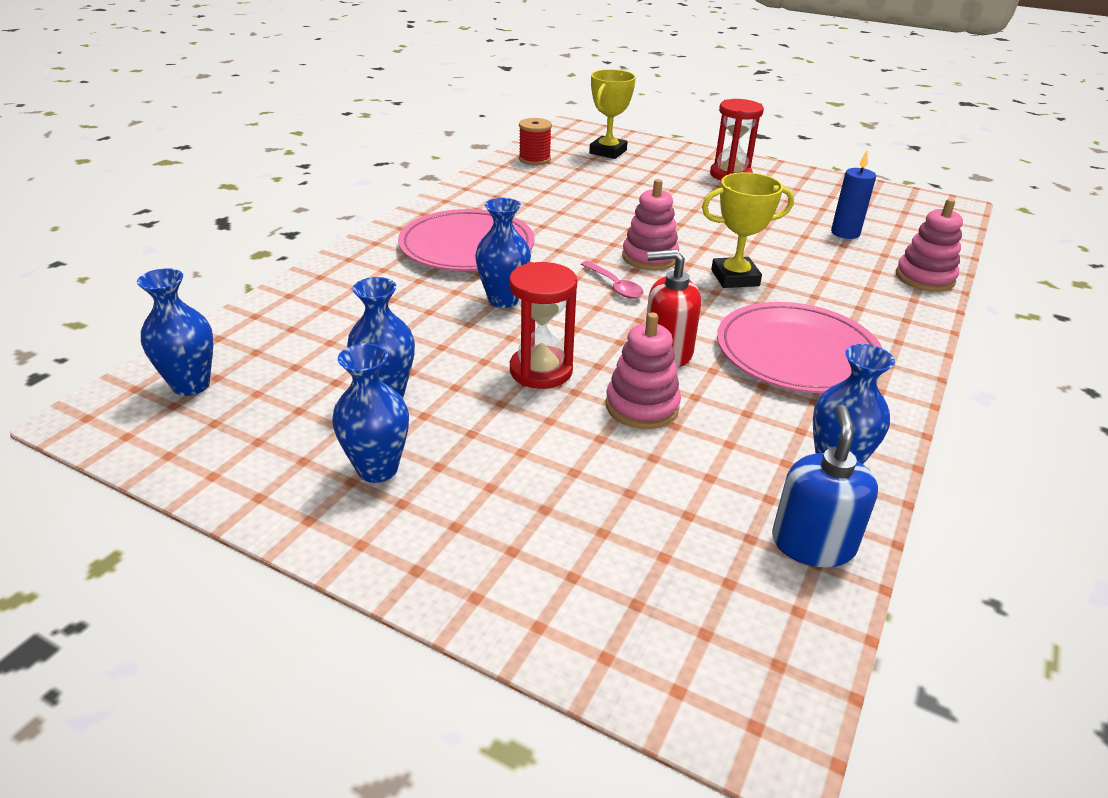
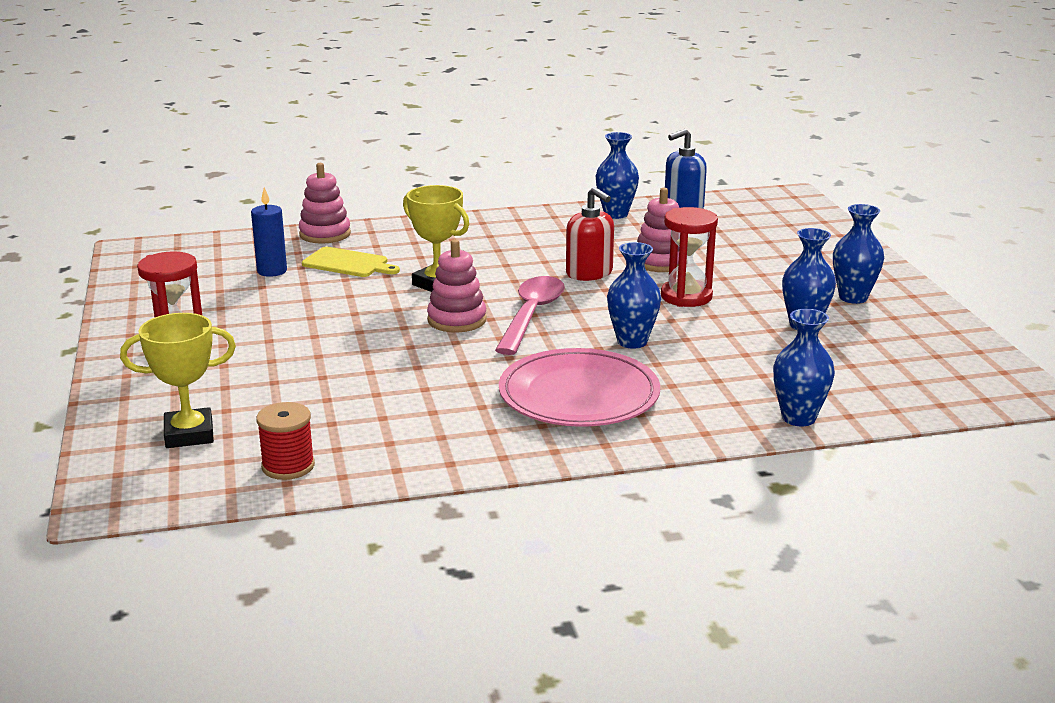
camera: 130 degrees left, 10 degrees down
blue vase [137,268,214,396] -> blue vase moved to [773,309,835,426]
pink spoon [581,261,643,298] -> pink spoon [495,276,565,355], size x1.81
pink plate [717,302,883,393] -> none
none -> yellow cutting board [302,247,400,277]

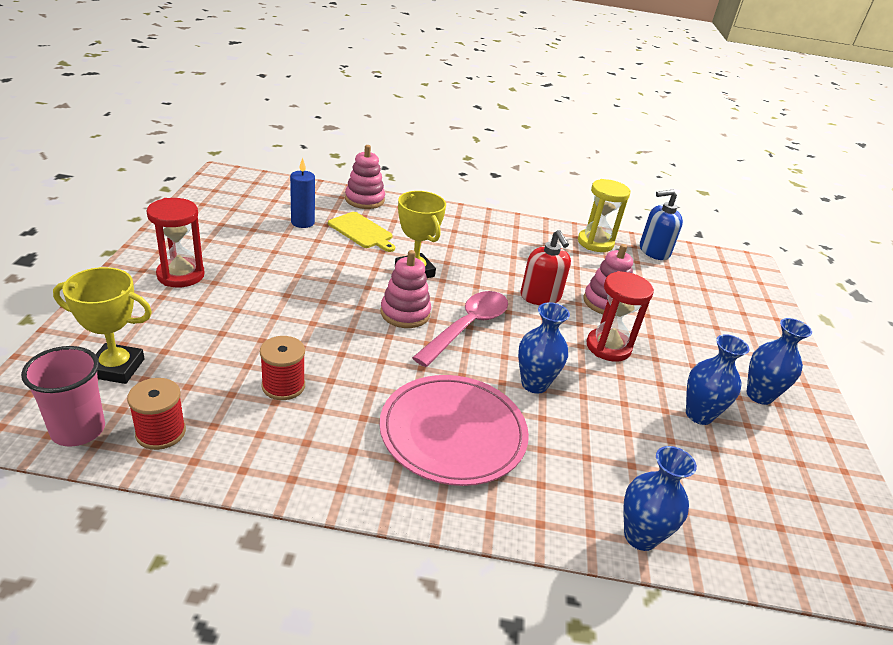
camera: 15 degrees right, 10 degrees up
blue vase [596,132,639,219] -> yellow hourglass [578,179,631,252]
none -> pink cup [21,346,105,447]
none -> red spool [260,336,305,400]

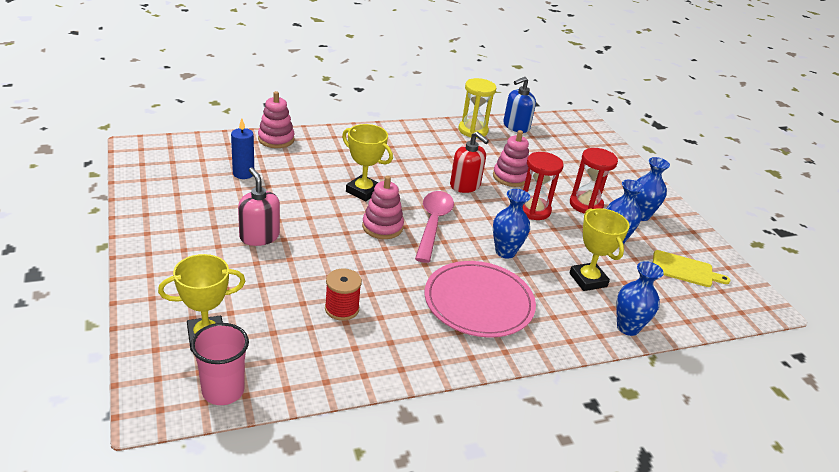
camera: 25 degrees left, 0 degrees up
red spool [127,378,186,450] -> none
red hourglass [146,198,205,288] -> red hourglass moved to [570,148,618,214]
yellow cutting board [328,212,395,252] -> yellow cutting board moved to [653,250,731,287]
none -> pink soap dispenser [238,168,280,246]
none -> yellow trophy [570,208,629,291]

